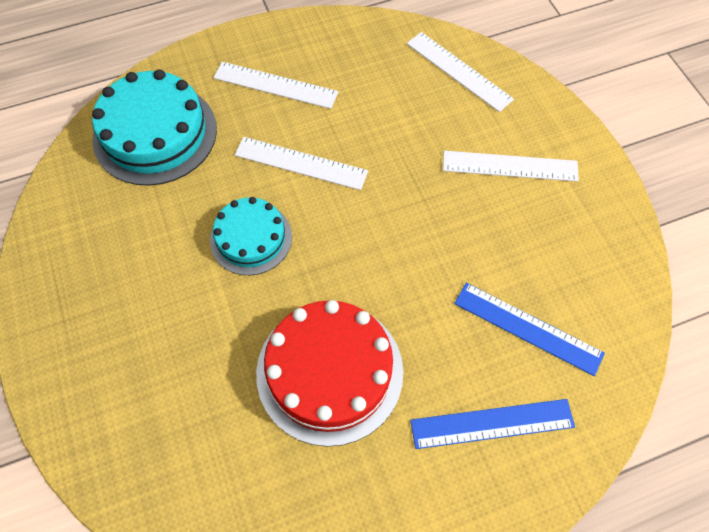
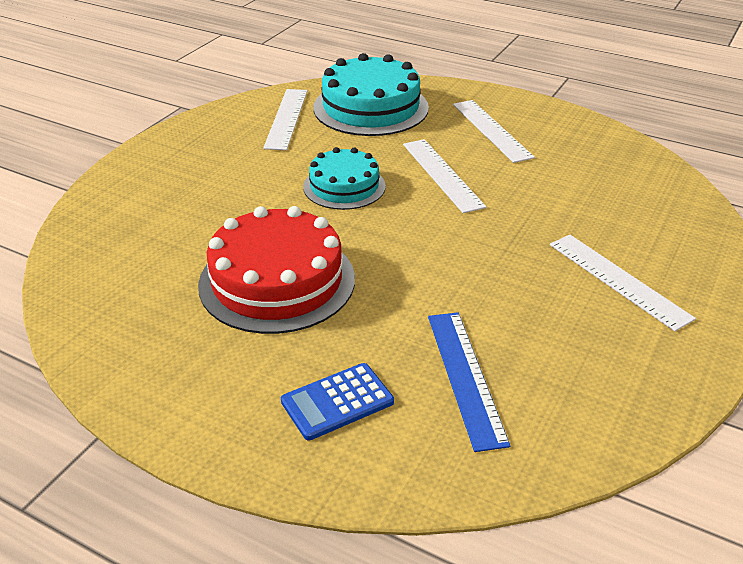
camera: 50 degrees right, 25 degrees down
white ruler [407,32,514,112] -> white ruler moved to [263,89,308,150]
blue ruler [410,399,575,449] -> blue calculator [281,363,394,441]

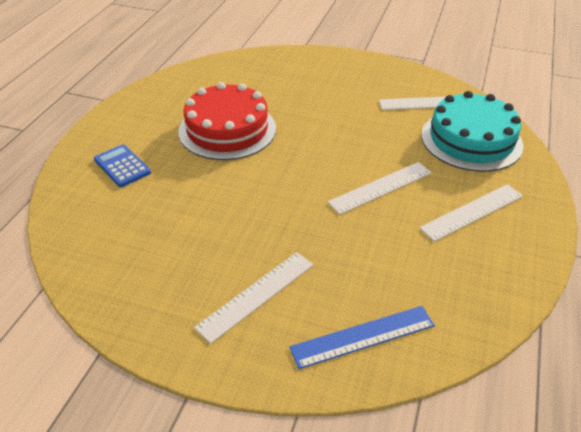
camera: 80 degrees right, 5 degrees up
turquoise cake [303,147,386,210] -> none
blue ruler [428,312,510,452] -> blue ruler moved to [289,306,435,369]

